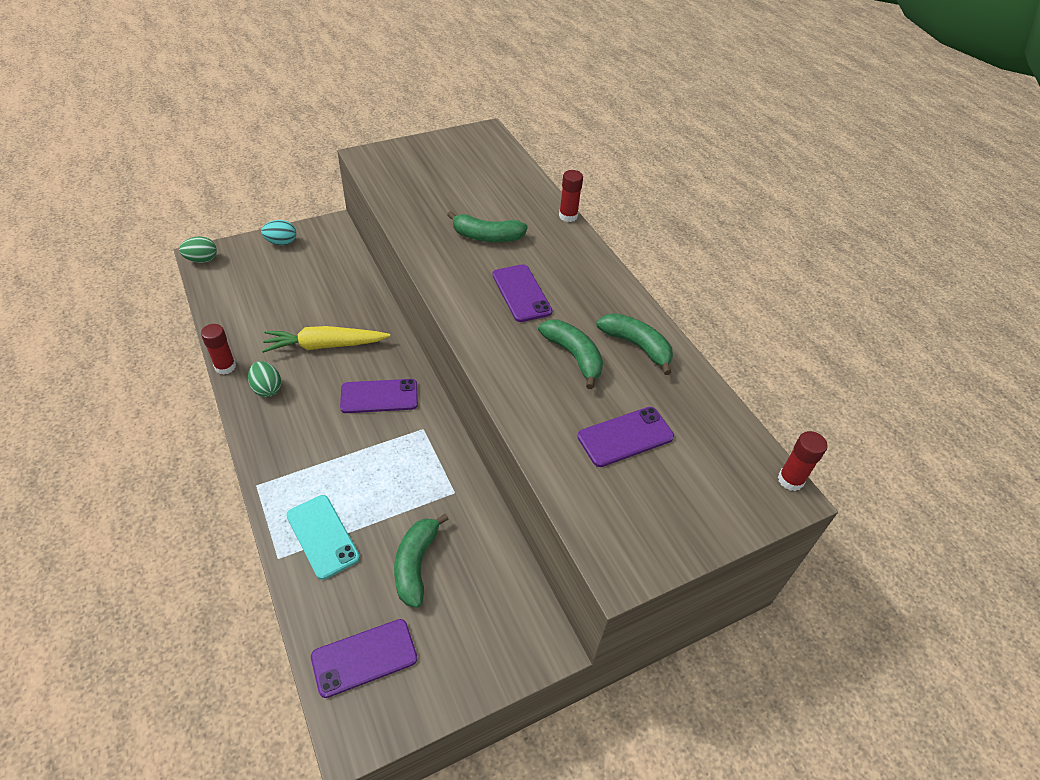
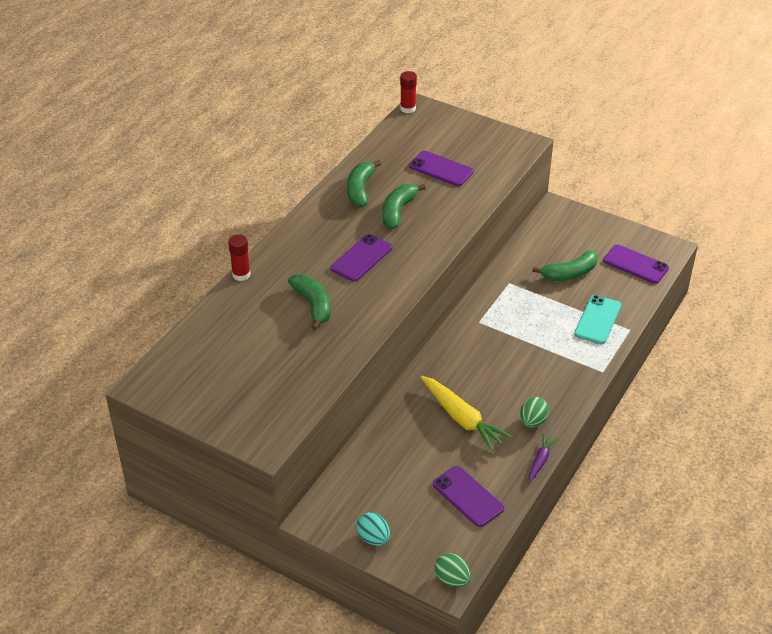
camera: 120 degrees left, 5 degrees down
red glue stick [201,324,236,375] -> purple carrot [529,434,557,482]
purple phone [340,379,418,413] -> purple phone moved to [433,466,504,527]

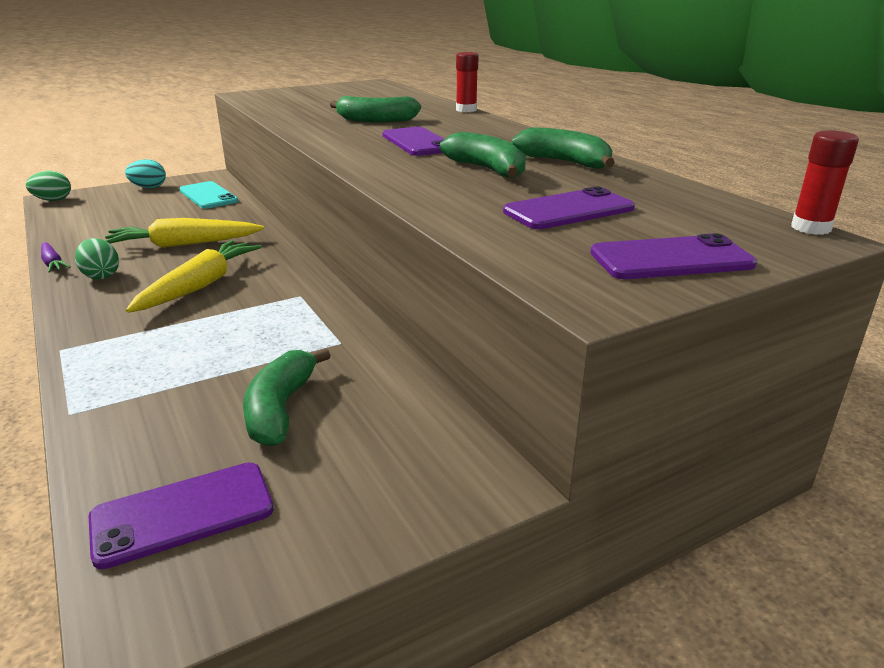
camera: 120 degrees right, 15 degrees down
purple phone [433,466,504,527] -> purple phone moved to [590,233,757,279]
turquoise phone [574,295,621,344] -> turquoise phone moved to [179,181,238,209]
none -> yellow carrot [126,240,262,313]

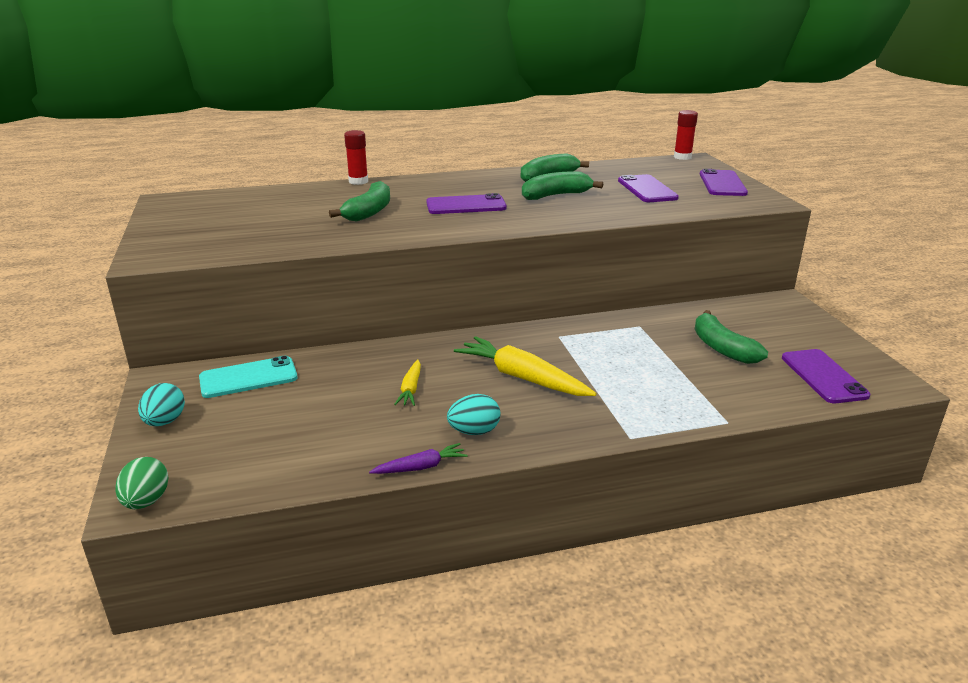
camera: 75 degrees left, 0 degrees up
green egg [75,238,119,280] -> turquoise egg [447,394,501,435]
yellow carrot [105,218,264,248] -> yellow carrot [394,359,421,406], size x0.52
green banana [243,348,331,446] -> green banana turned 45 degrees clockwise [695,310,768,364]

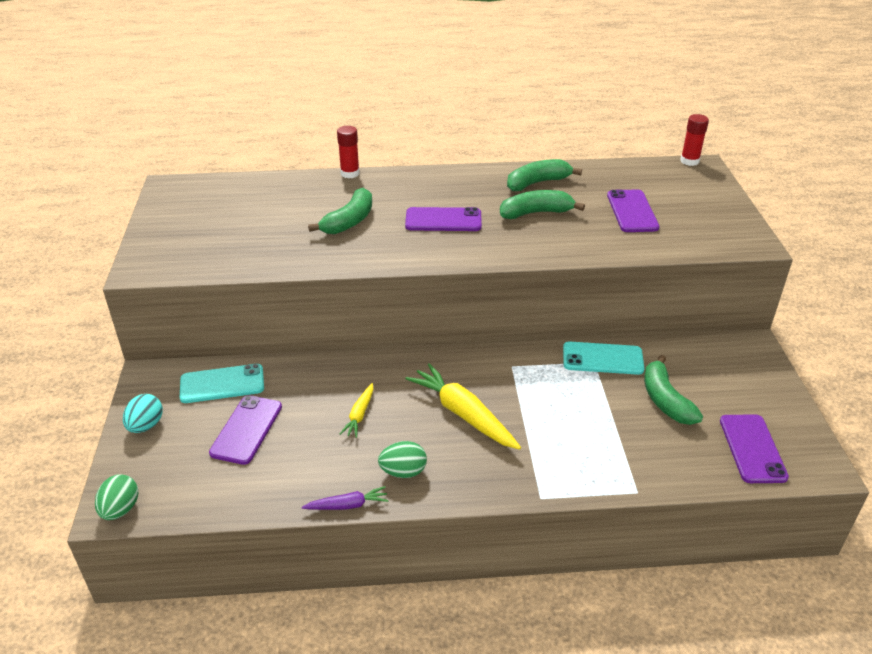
camera: 10 degrees right, 10 degrees up
turquoise egg [447,394,501,435] -> green egg [378,441,427,478]
purple phone [700,169,748,196] -> purple phone moved to [209,395,282,465]
none -> turquoise phone [563,341,645,375]

